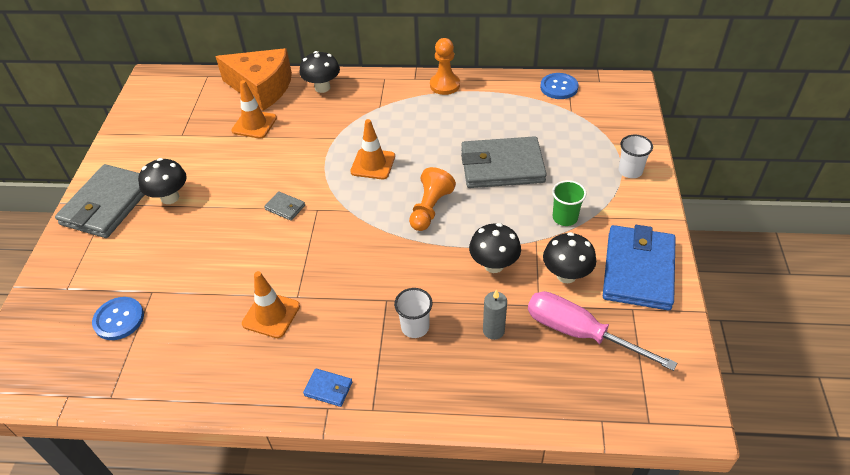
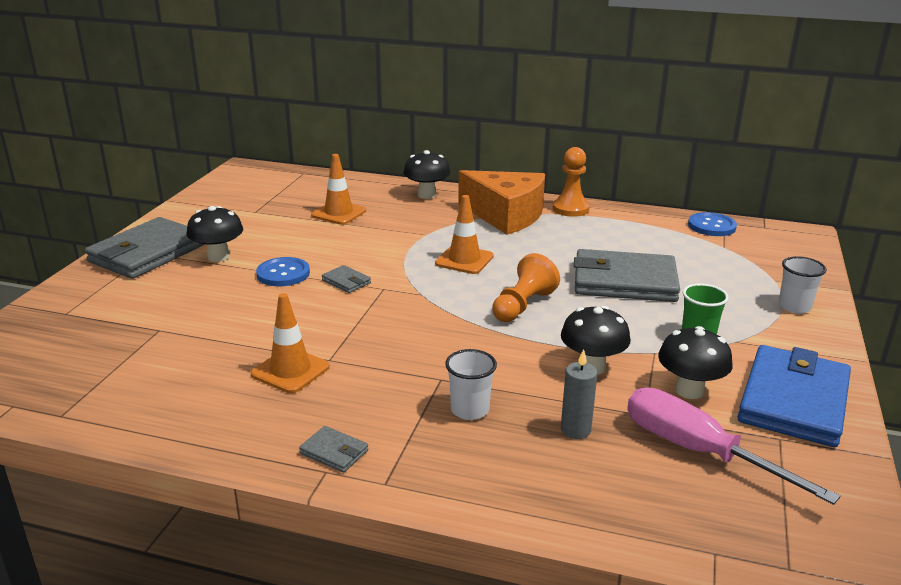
camera: 10 degrees right, 20 degrees down
blue button [92,297,144,340] -> blue button moved to [256,257,310,286]
orange cheese [215,48,292,111] -> orange cheese moved to [458,170,545,235]
blue wallet [303,368,353,407] -> grey wallet [299,426,368,473]

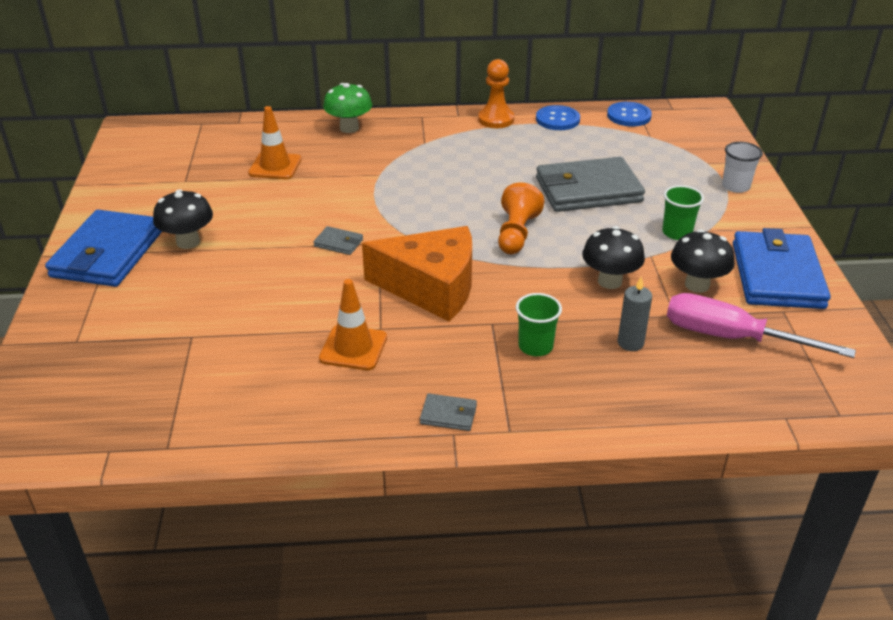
camera: 20 degrees left, 10 degrees up
grey wallet [85,217,205,279] -> blue wallet [45,210,162,287]
blue button [256,257,310,286] -> blue button moved to [536,105,580,130]
black mushroom [403,150,450,199] -> green mushroom [323,83,372,133]
orange traffic cone [435,195,494,274] -> none
white cup [445,349,497,420] -> green cup [516,293,562,356]
orange cheese [458,170,545,235] -> orange cheese moved to [362,226,472,322]

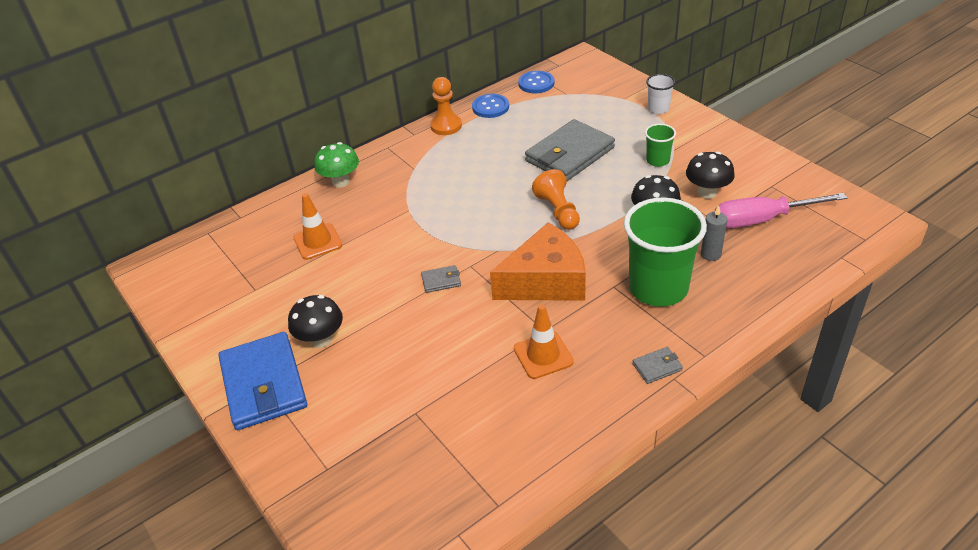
camera: 30 degrees left, 5 degrees up
green cup [516,293,562,356] -> green cup [624,197,707,307], size x2.14
blue wallet [733,228,831,309] -> none

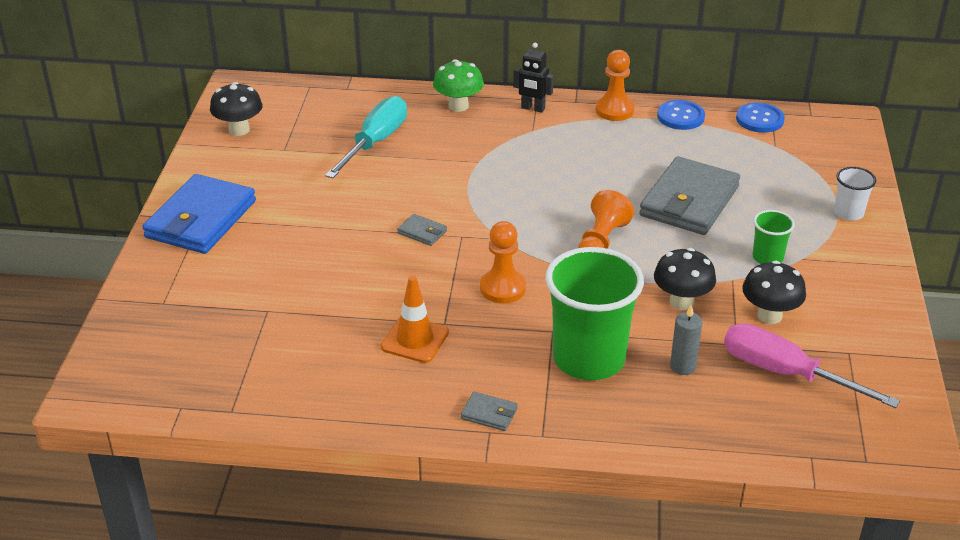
camera: 40 degrees right, 5 degrees down
black mushroom [288,295,343,348] -> black mushroom moved to [210,82,263,136]
orange traffic cone [293,193,342,260] -> turquoise screwdriver [325,96,407,178]
orange cheese [490,222,586,301] -> orange pawn [480,221,526,303]
grey wallet [525,119,615,181] -> grey wallet turned 60 degrees counterclockwise [639,156,740,235]
none -> black robot [513,43,554,113]

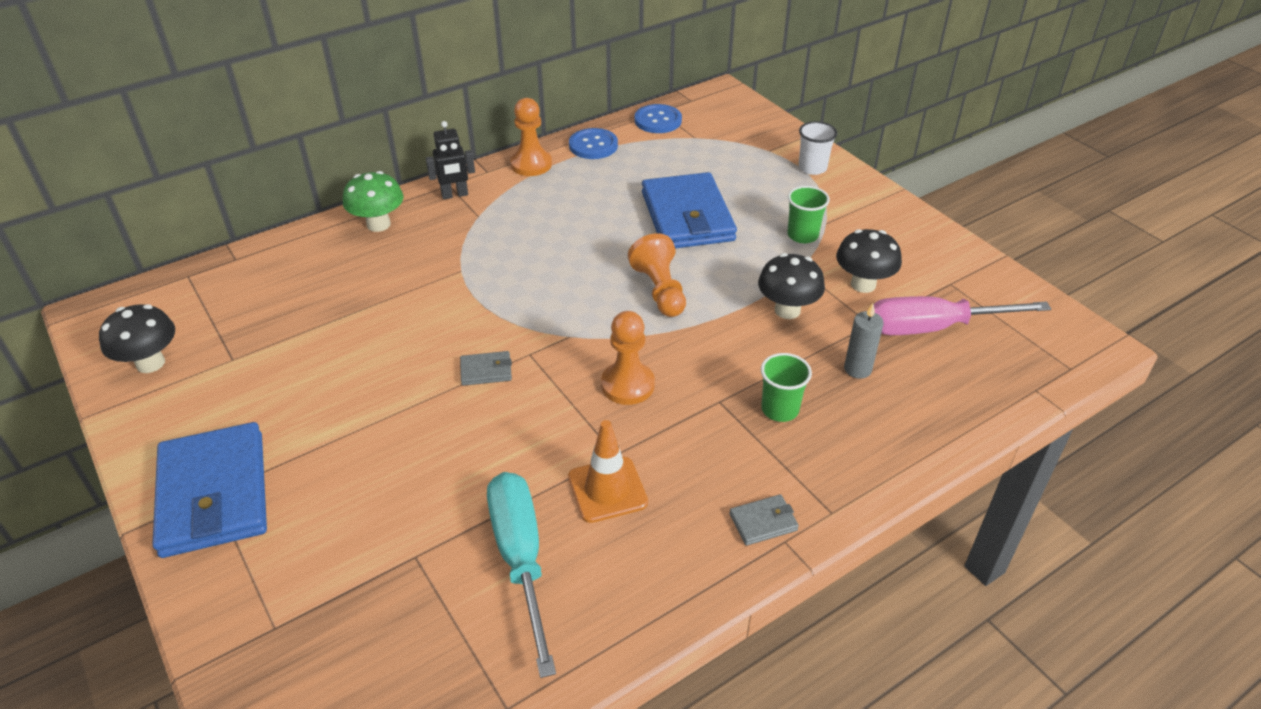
camera: 40 degrees left, 5 degrees up
turquoise screwdriver [325,96,407,178] -> turquoise screwdriver moved to [487,472,556,678]
green cup [545,247,644,380] -> green cup [761,353,812,422], size x0.47
grey wallet [639,156,740,235] -> blue wallet [642,172,737,248]

